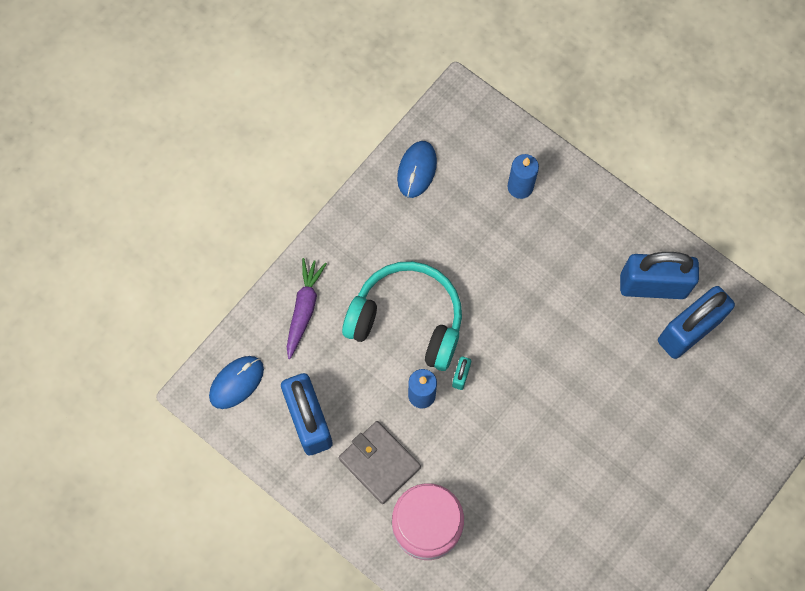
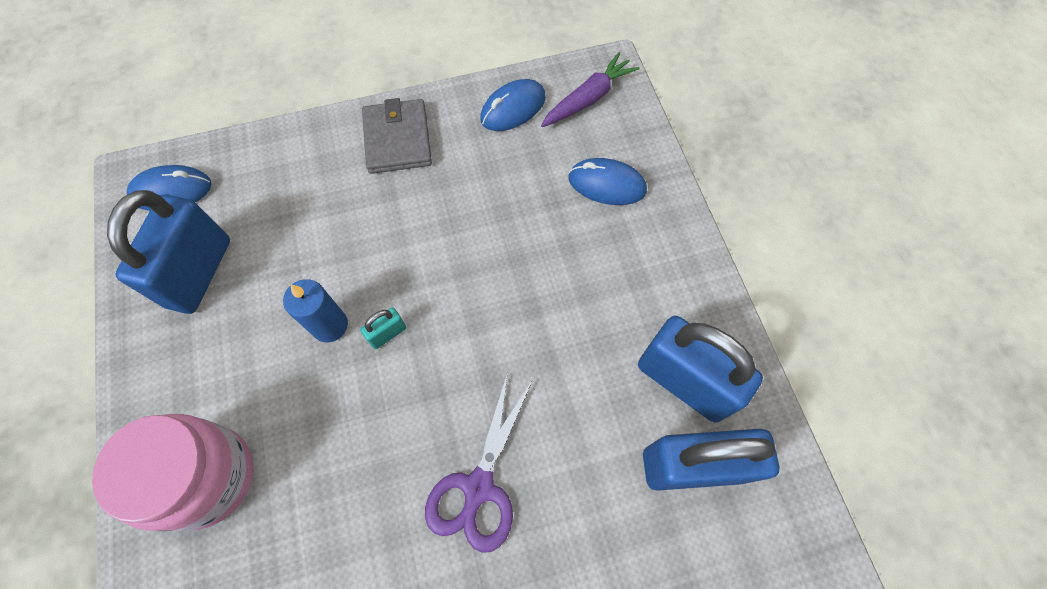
camera: 35 degrees right, 5 degrees down
purple carrot [287,258,327,359] -> purple carrot moved to [541,52,639,127]
grey wallet [339,421,421,504] -> grey wallet moved to [362,98,432,174]
turquoise headphones [342,261,462,371] -> none
blue candle [508,154,539,199] -> blue mouse [569,158,647,205]
none -> purple scissors [425,372,532,553]

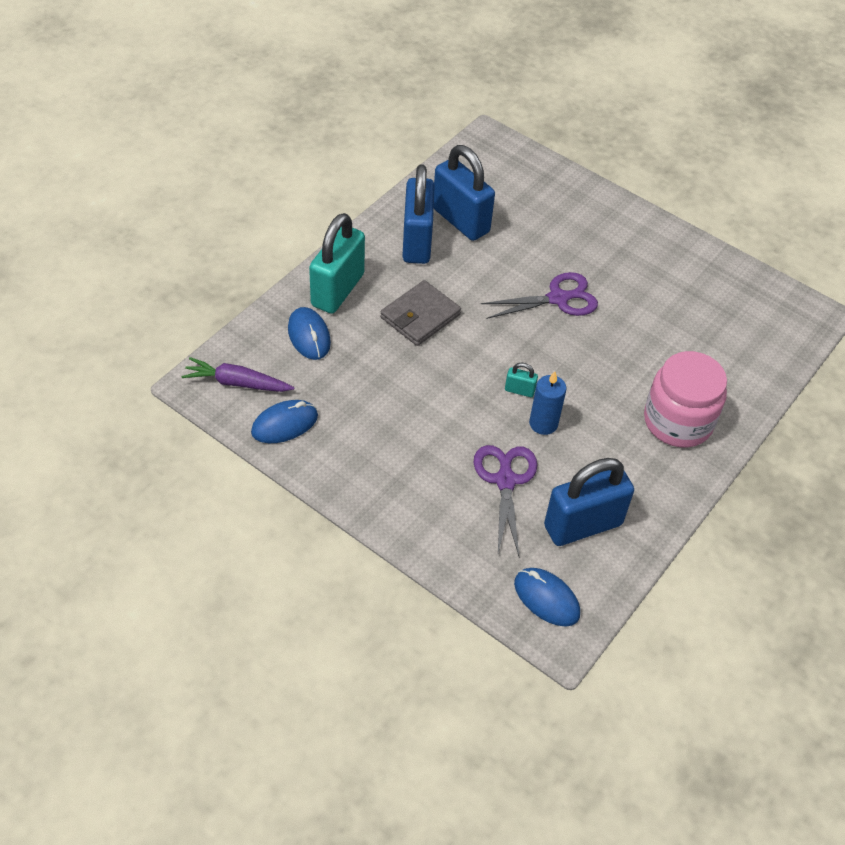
camera: 130 degrees left, 15 degrees down
grey wallet [362,98,432,174] -> grey wallet moved to [380,280,461,346]
blue mouse [480,79,546,131] -> blue mouse turned 45 degrees counterclockwise [251,400,318,443]
none -> turquoise padlock [309,213,365,314]
none -> purple scissors [474,445,537,556]

